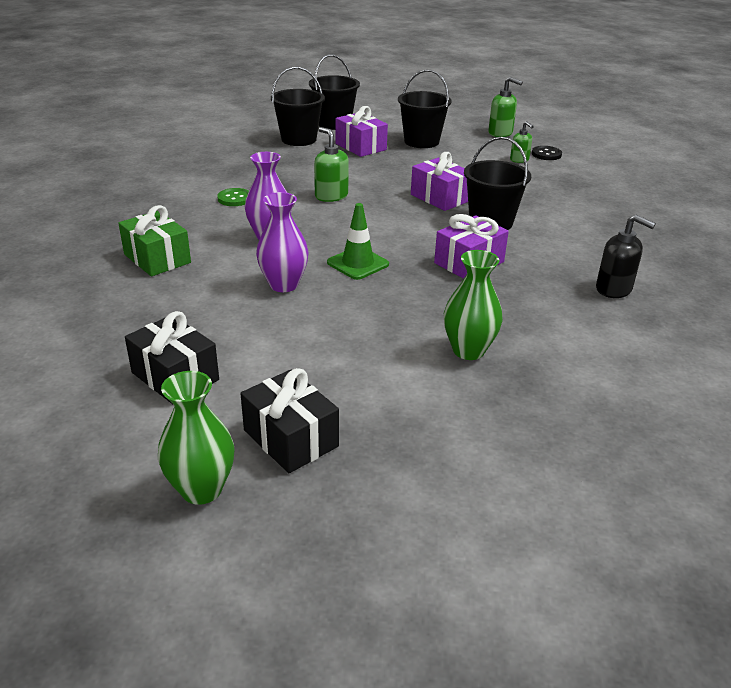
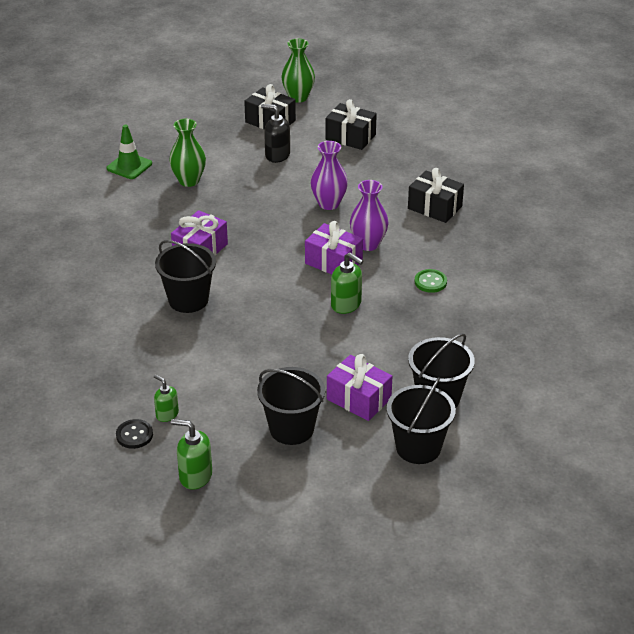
camera: 165 degrees right, 5 degrees up
green gift [118,205,191,276] -> black gift [408,168,464,223]
green traffic cone [327,203,389,280] -> green traffic cone moved to [107,125,152,179]
purple gift [411,152,468,211] -> purple gift moved to [305,221,363,274]
black soap dispenser [596,214,656,298] -> black soap dispenser moved to [261,104,290,163]

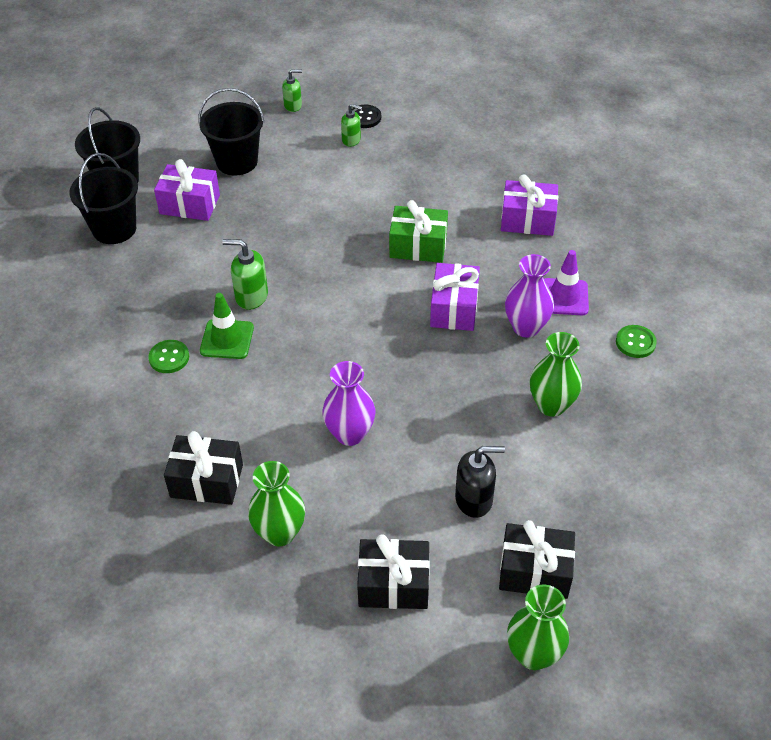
camera: 155 degrees right, 10 degrees up
green traffic cone [107,125,152,179] -> green traffic cone moved to [200,293,254,359]
black bucket [155,240,216,313] -> green gift [389,200,448,263]
green soap dispenser [171,419,212,490] -> green soap dispenser [282,69,302,112], size x0.66
purple gift [305,221,363,274] -> purple gift moved to [501,175,558,236]
purple vase [350,180,389,251] -> purple vase moved to [505,254,554,338]
none -> green vase [248,461,305,546]
none -> purple traffic cone [544,250,589,315]
none -> green button [616,325,657,358]

